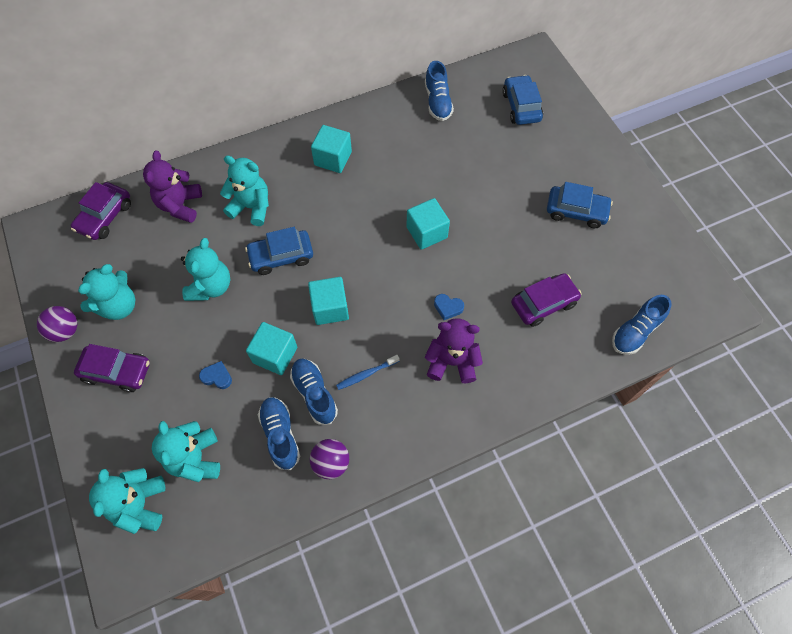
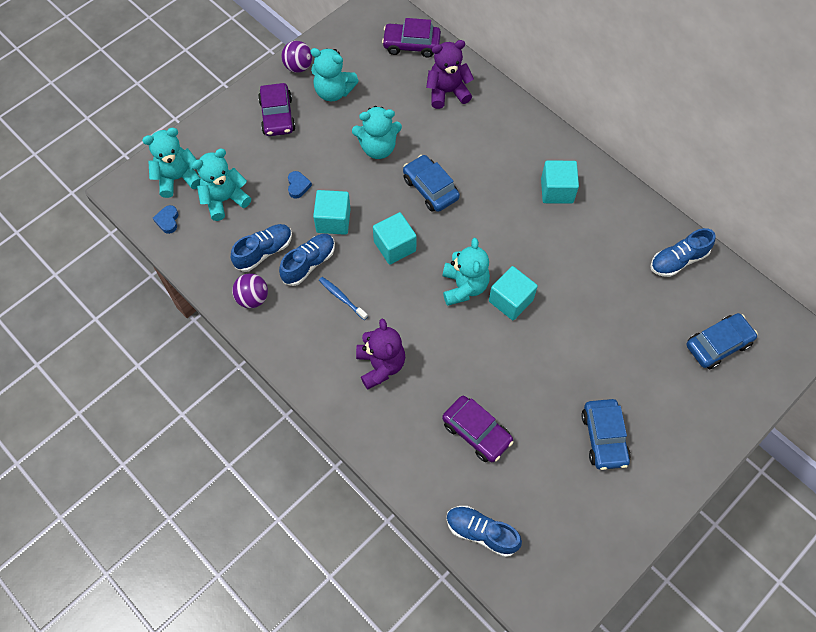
camera: 70 degrees right, 0 degrees up
turquoise teddy bear [220,155,269,226] -> turquoise teddy bear moved to [442,238,490,306]
blue heart [434,294,464,320] -> blue heart moved to [153,205,179,234]

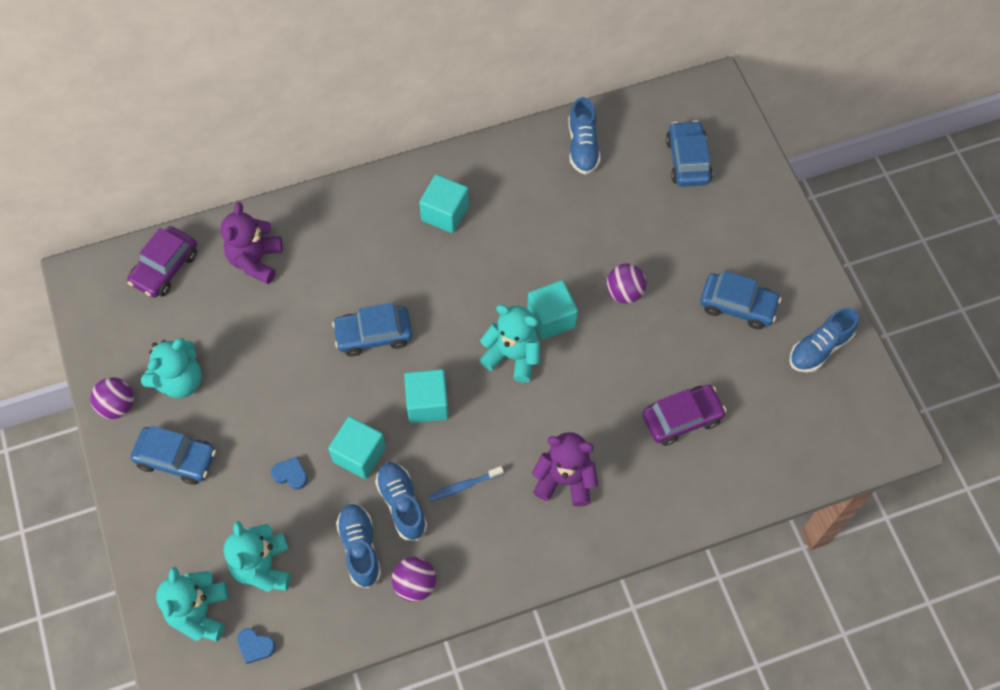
camera: 65 degrees left, 0 degrees up
purple car [258,83,296,136] -> blue car [130,426,216,485]
turquoise teddy bear [352,106,402,159] -> none
blue shoe [446,506,522,557] -> blue shoe moved to [790,308,859,373]
none -> purple ball [606,264,647,304]

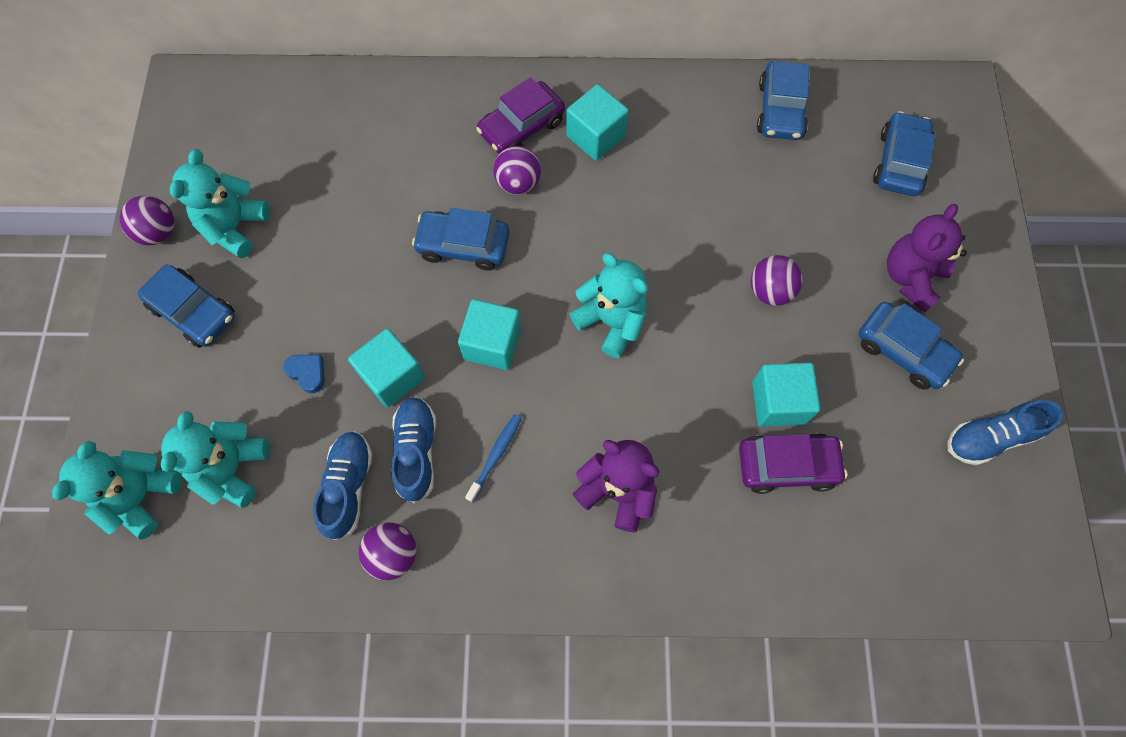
camera: 20 degrees right, 5 degrees up
purple car [127,226,197,298] -> purple car moved to [476,77,565,154]
turquoise teddy bear [141,338,202,398] -> turquoise teddy bear turned 135 degrees clockwise [170,149,270,258]
purple teddy bear [221,202,283,284] -> purple teddy bear moved to [887,204,967,313]
blue heart [237,628,276,664] -> none
blue toothbrush [428,466,504,502] -> blue toothbrush turned 120 degrees clockwise [465,414,522,502]
turquoise cube [527,280,578,340] -> turquoise cube moved to [752,363,820,426]
blue shoe [568,97,601,175] -> blue car [757,61,809,140]
none -> purple ball [493,146,541,195]

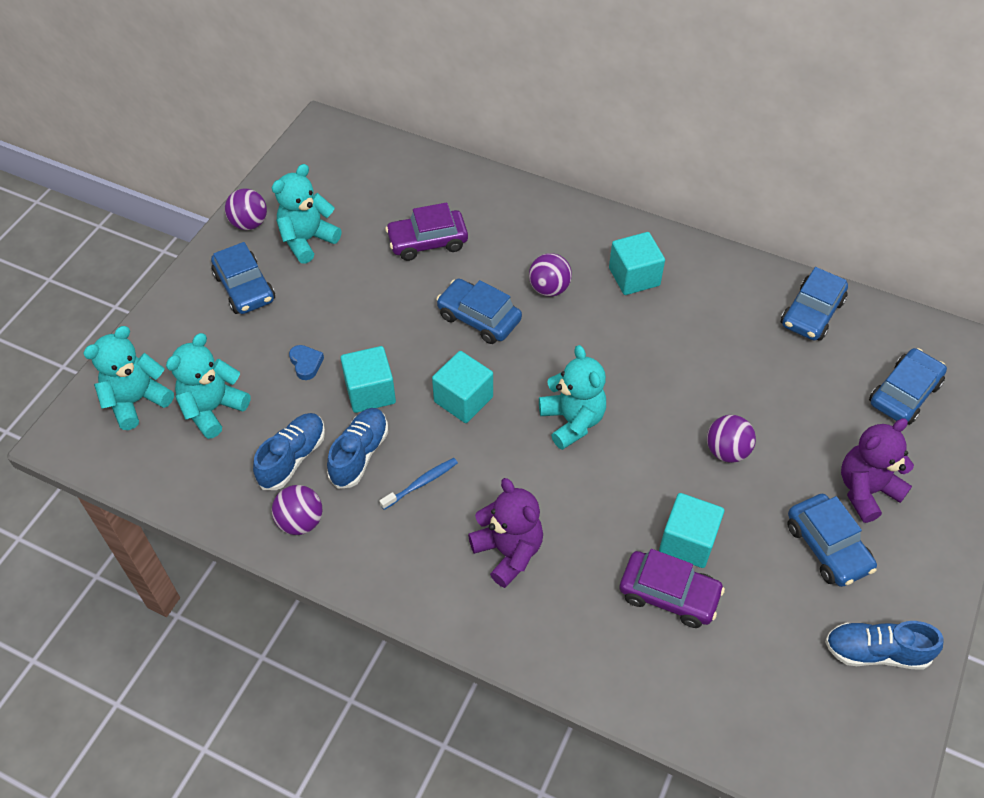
camera: 25 degrees right, 15 degrees down
purple car [476,77,565,154] -> purple car moved to [385,203,468,261]

